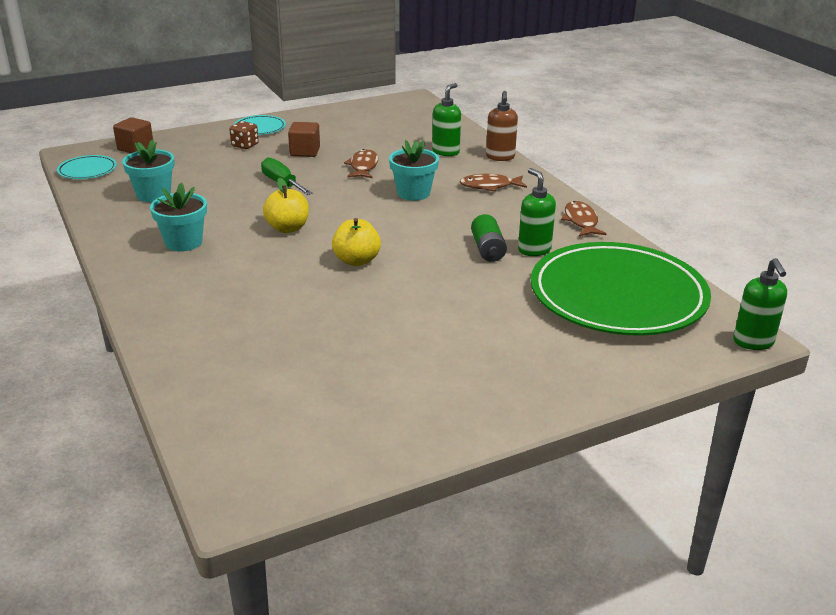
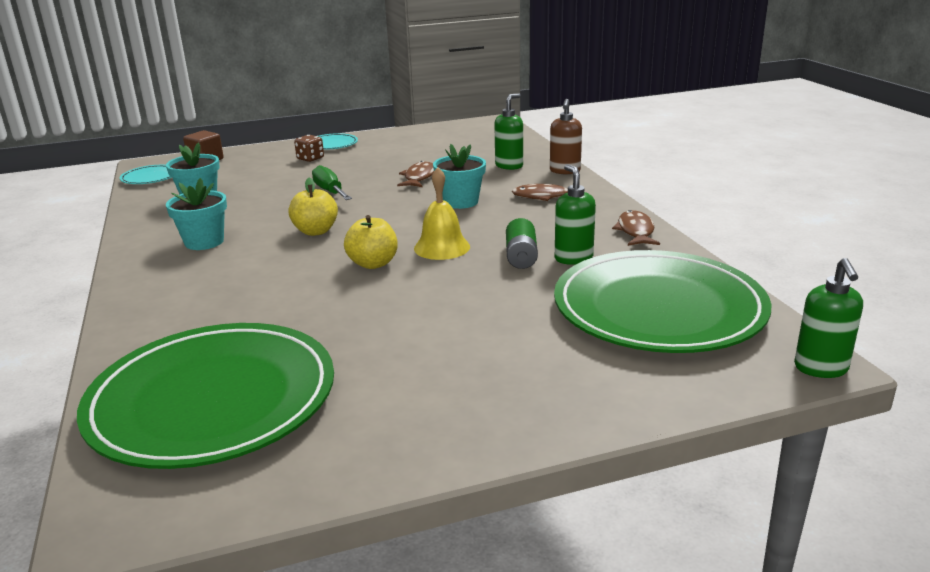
camera: 10 degrees right, 5 degrees down
brown cube [288,122,320,157] -> none
none -> green plate [77,323,334,469]
none -> yellow bell [414,167,470,260]

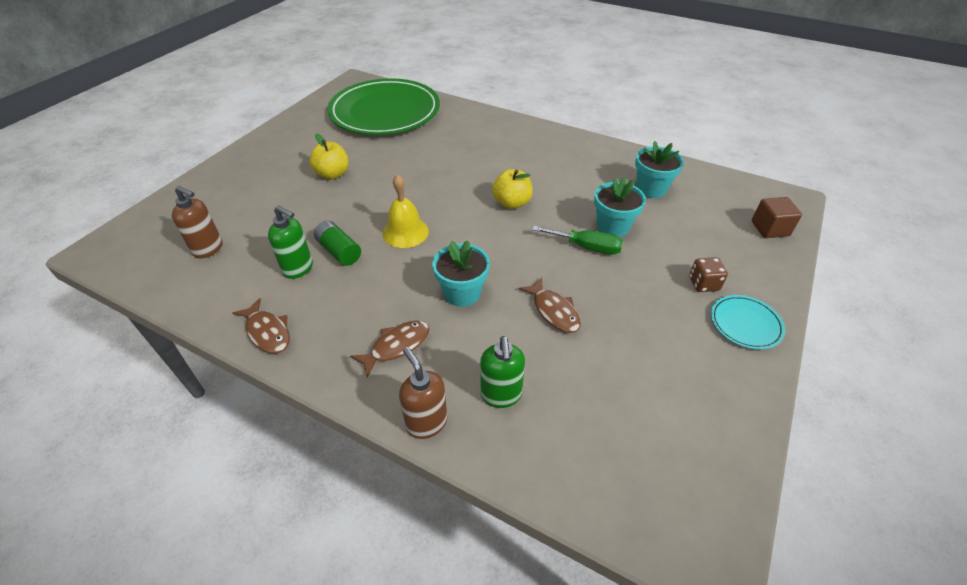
camera: 135 degrees right, 20 degrees up
turquoise plate [120,165,172,184] -> none
turquoise flower pot [166,178,227,250] -> turquoise flower pot moved to [594,177,646,237]
yellow apple [344,215,398,269] -> yellow apple moved to [309,133,349,179]
green plate [554,250,771,353] -> brown soap dispenser [172,186,222,259]
green soap dispenser [794,258,863,378] -> none

